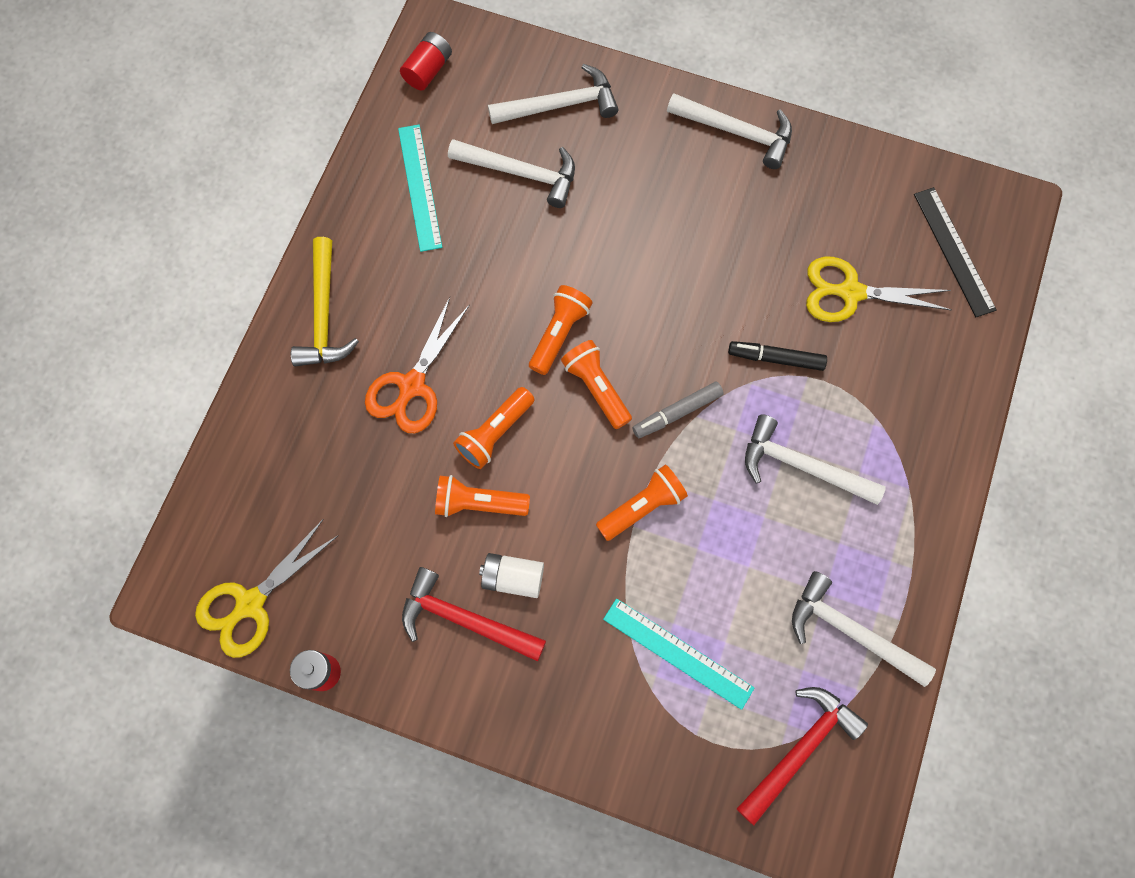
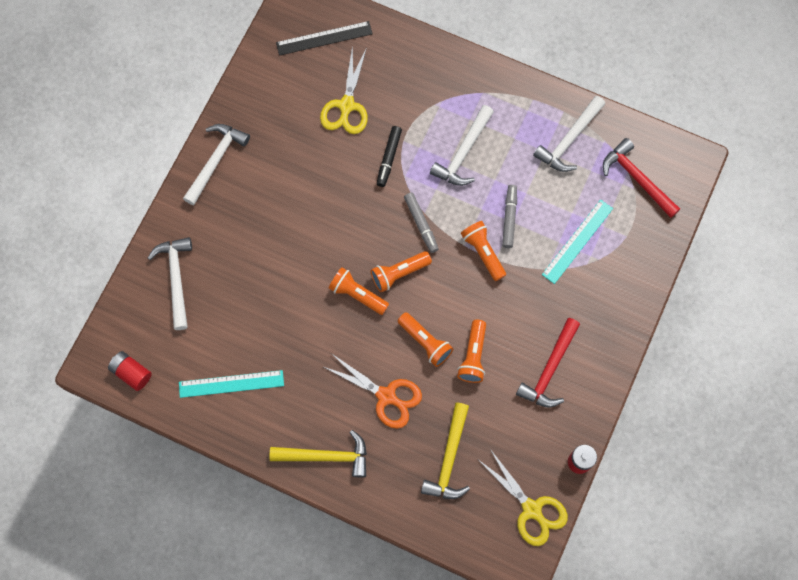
camera: 85 degrees left, 0 degrees up
white hammer [448,139,575,208] -> none
white battery [479,553,544,598] -> none
none -> yellow hammer [421,403,470,499]
none -> grey marker [502,185,517,248]

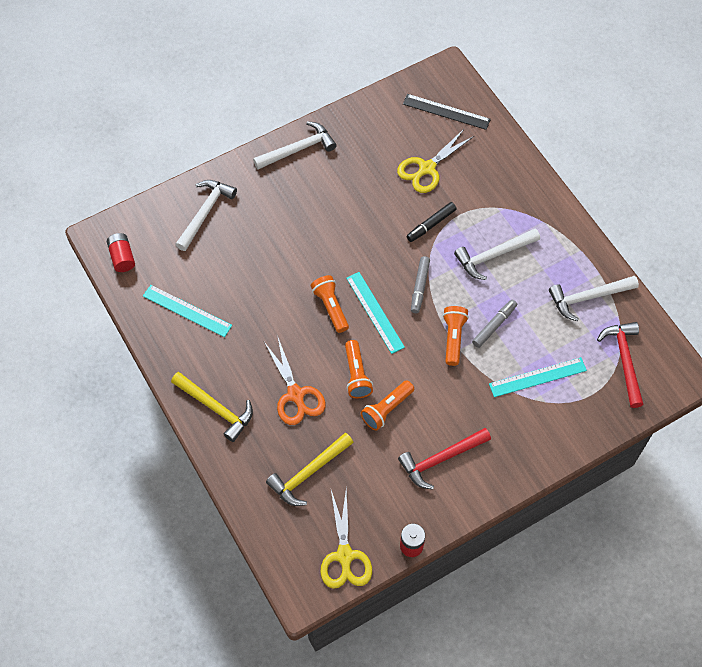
camera: 35 degrees right, 10 degrees down
orange flashlight [371,251,432,292] -> turquoise ruler [346,272,405,354]

